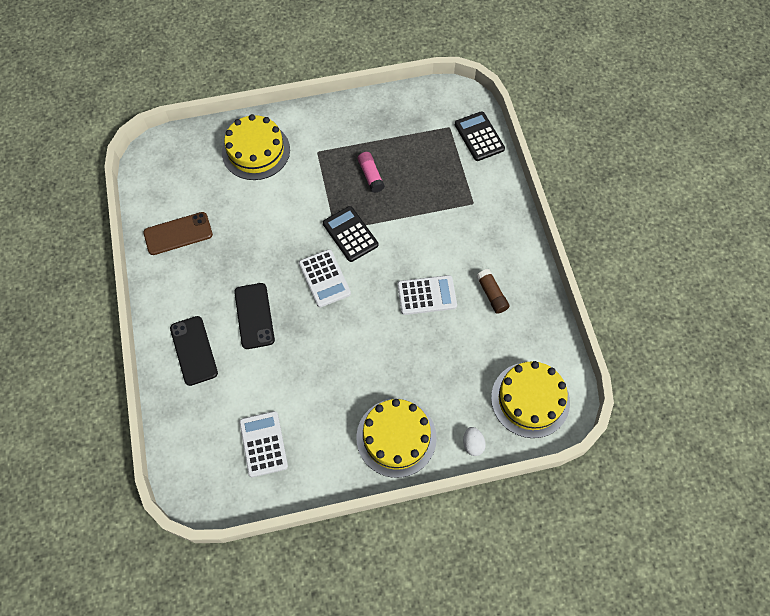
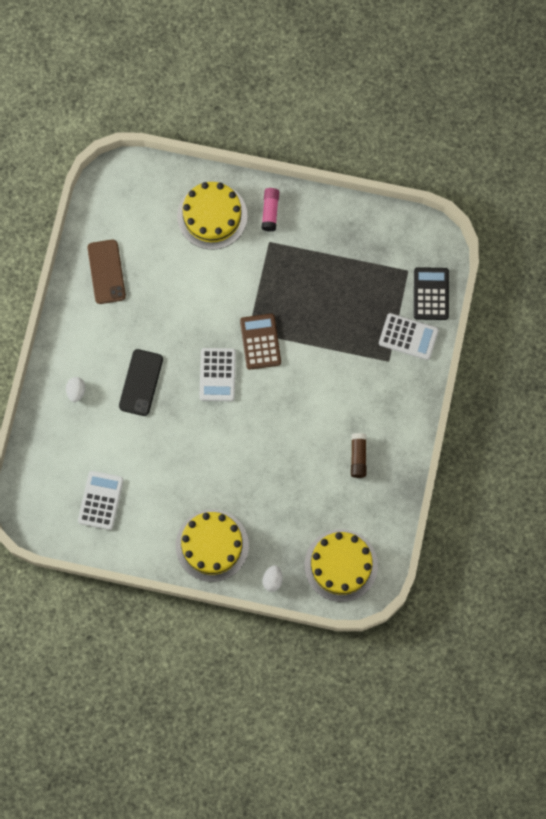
camera: 25 degrees right, 10 degrees up
brown phone [143,212,213,255] -> brown phone turned 75 degrees clockwise [88,240,126,304]
black phone [170,316,218,386] -> white egg [66,377,85,402]
black calculator [323,206,378,262] -> brown calculator [240,314,281,370]
pink glue stick [358,152,385,193] -> pink glue stick moved to [262,188,279,232]
white calculator [397,275,457,315] -> white calculator moved to [379,313,439,360]

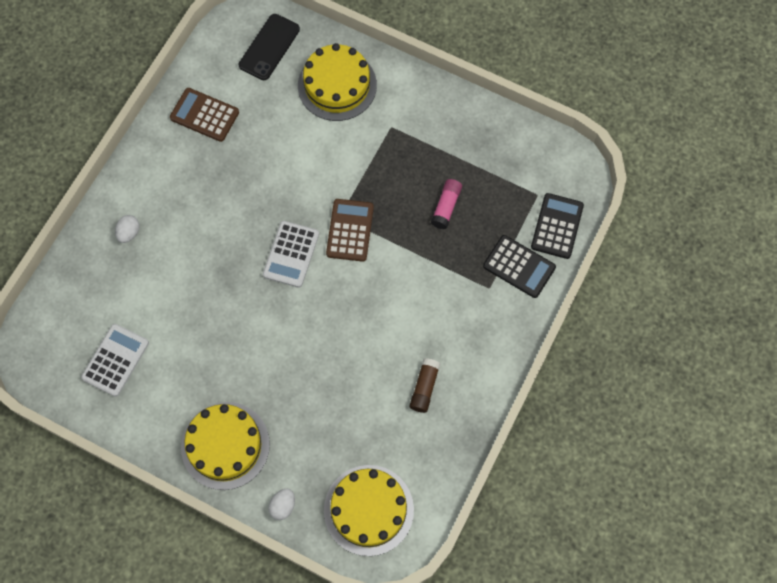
camera: 15 degrees right, 5 degrees down
brown phone [88,240,126,304] -> brown calculator [170,88,239,142]
black phone [119,349,163,416] -> black phone moved to [239,14,300,80]
pink glue stick [262,188,279,232] -> pink glue stick moved to [431,179,462,229]
white calculator [379,313,439,360] -> black calculator [483,235,556,298]

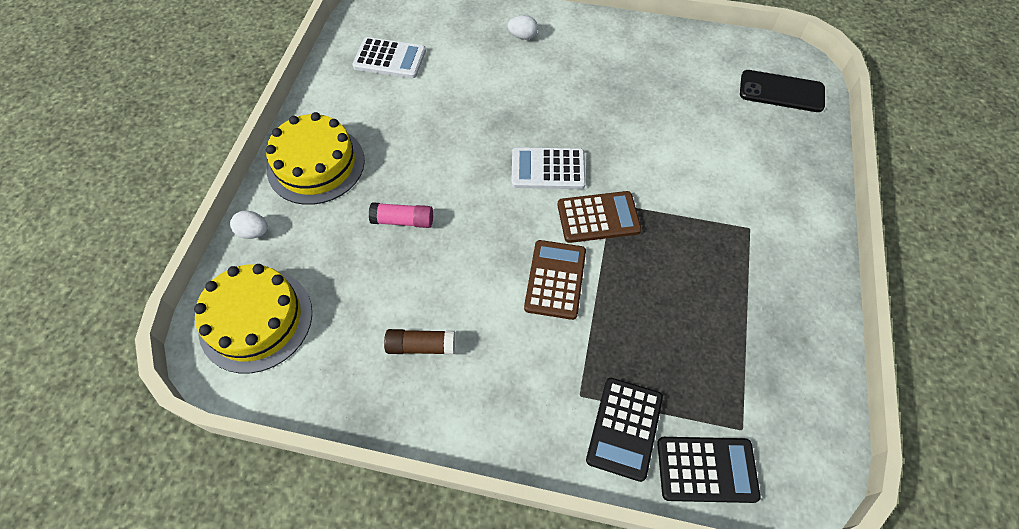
camera: 75 degrees right, 10 degrees down
brown calculator [170,88,239,142] -> brown calculator moved to [524,240,586,320]
yellow cake [298,43,377,121] -> none
pink glue stick [431,179,462,229] -> pink glue stick moved to [369,202,433,228]

